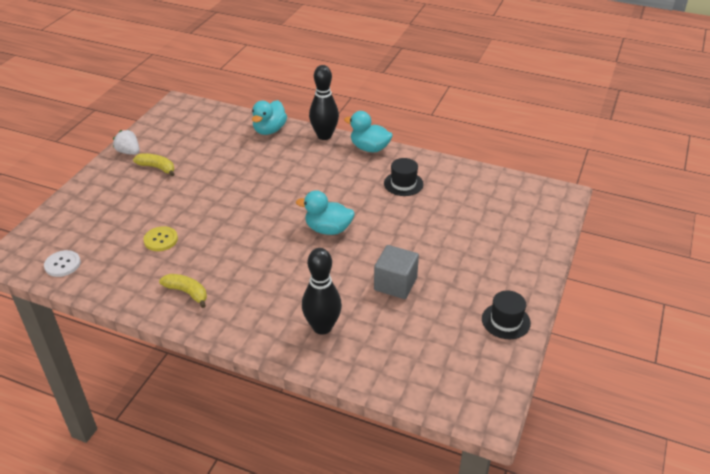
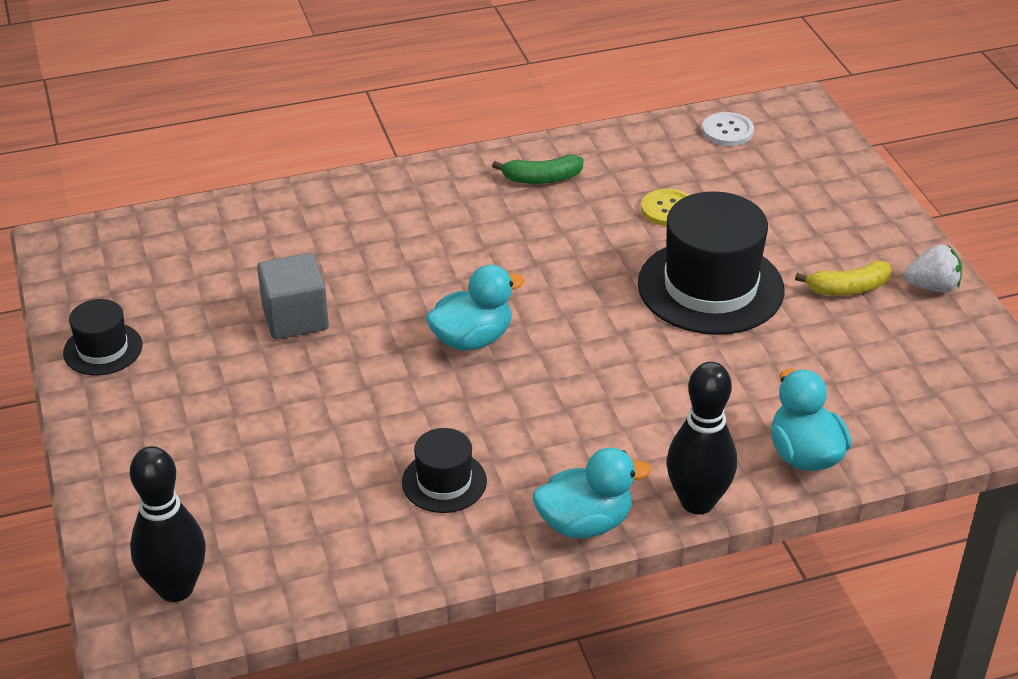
camera: 140 degrees right, 0 degrees up
yellow banana [159,274,207,308] -> green banana [492,155,584,184]
black bowling pin [302,248,342,335] -> black bowling pin moved to [130,446,206,602]
none -> black hat [638,191,784,335]

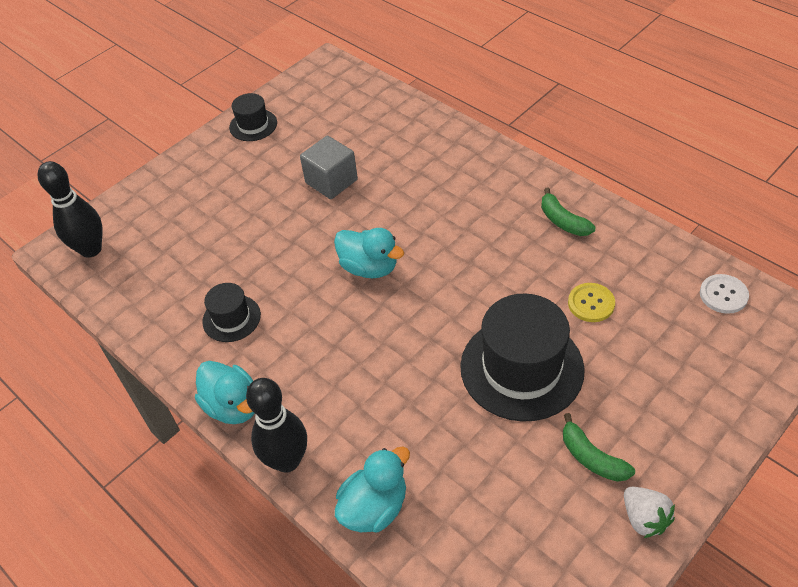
camera: 65 degrees right, 10 degrees up
yellow banana [795,260,892,296] -> green banana [563,413,635,482]

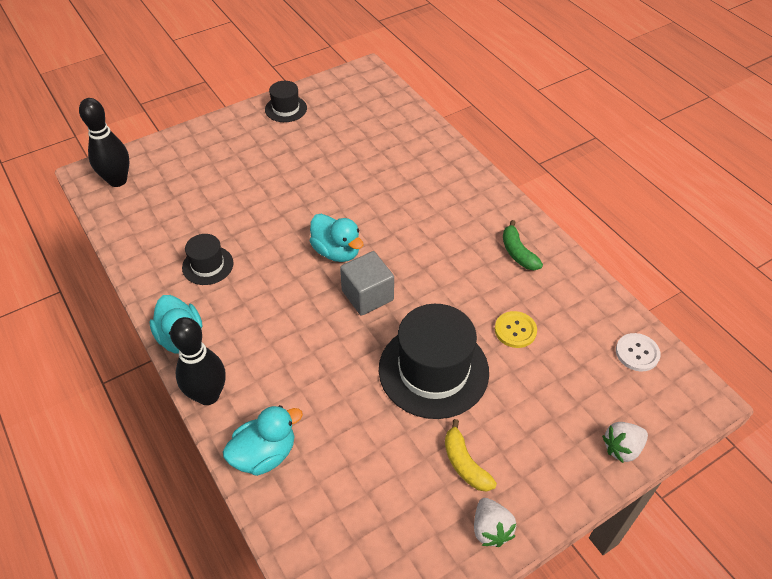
camera: 10 degrees right, 0 degrees up
grey cube [300,136,358,199] -> grey cube moved to [340,251,394,316]
green banana [563,413,635,482] -> yellow banana [445,419,497,492]
none -> white strawberry [602,422,648,463]

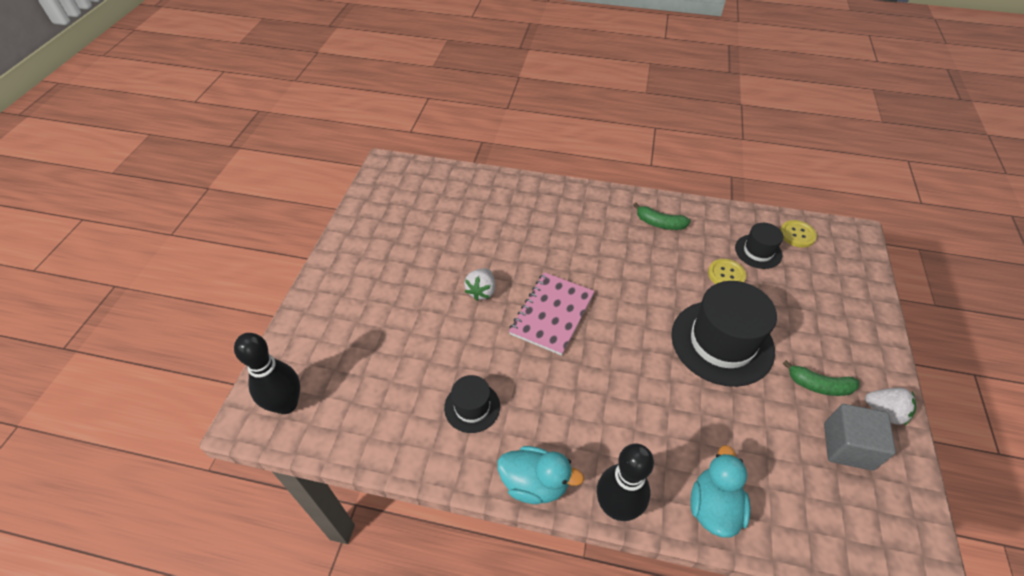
camera: 45 degrees left, 0 degrees up
black hat [265,81,307,122] -> black hat moved to [735,223,783,269]
turquoise duck [310,214,363,262] -> pink notebook [509,272,595,356]
grey cube [340,251,394,316] -> grey cube moved to [824,404,896,471]
yellow banana [445,419,497,492] -> green banana [783,360,860,396]
white strawberry [602,422,648,463] -> white strawberry moved to [464,268,495,301]
white button [616,333,661,371] -> yellow button [780,220,817,248]

